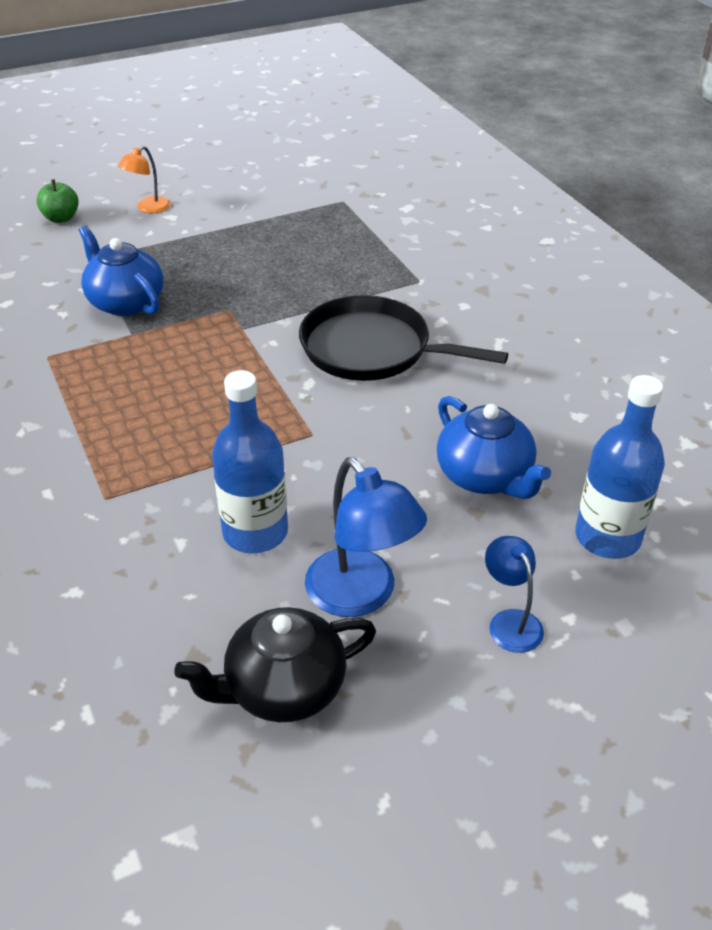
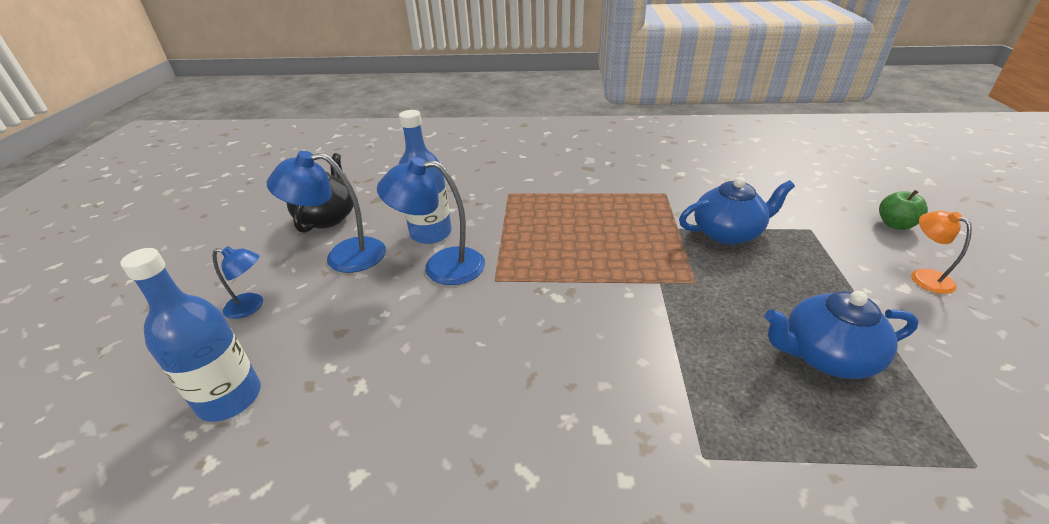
camera: 120 degrees right, 5 degrees down
black pan [299,295,508,381] -> none
blue teapot [437,396,551,499] -> blue teapot moved to [765,291,919,379]
none -> blue lamp [377,157,485,285]

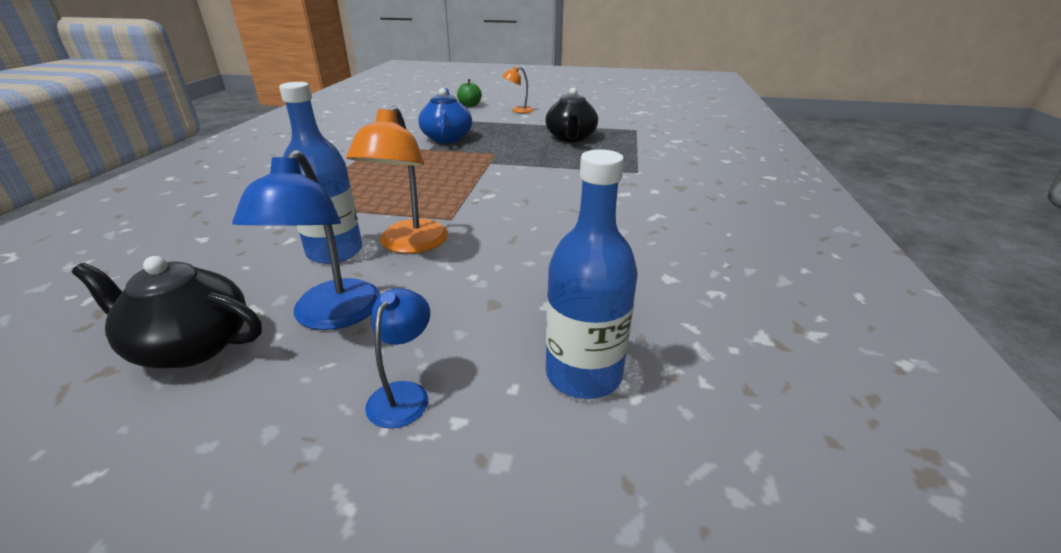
camera: 85 degrees left, 5 degrees down
blue lamp [377,157,485,285] -> orange lamp [346,106,448,253]
blue teapot [765,291,919,379] -> black teapot [545,87,598,142]

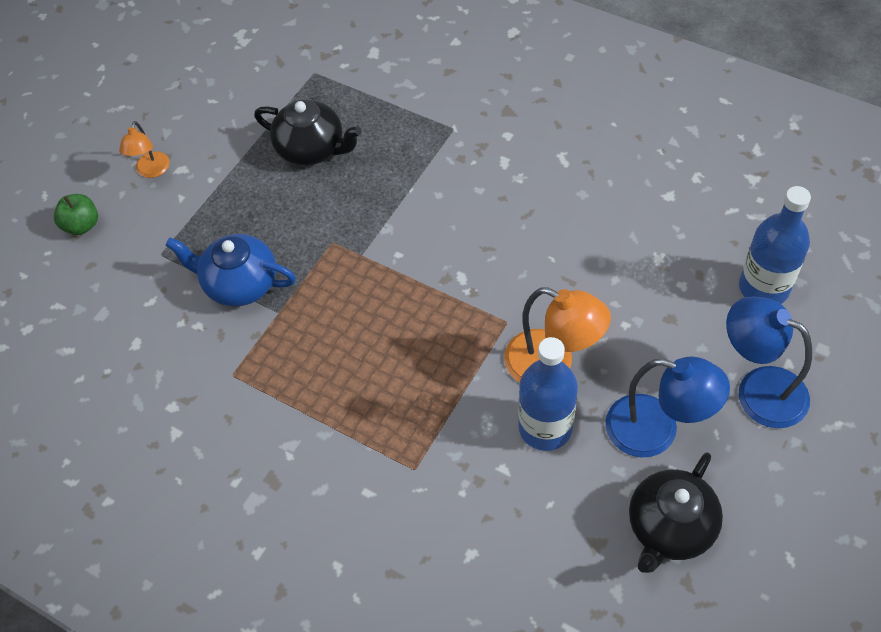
camera: 65 degrees left, 25 degrees up
blue lamp [365,288,430,429] -> blue lamp [726,297,812,428], size x1.73

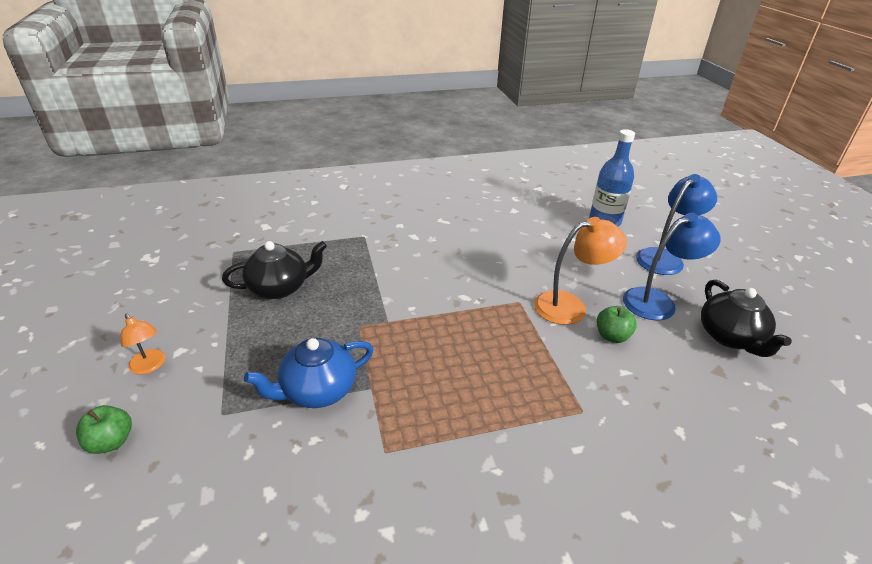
camera: 50 degrees left, 20 degrees down
blue bottle [518,337,578,451] -> green apple [597,306,637,343]
blue lamp [726,297,812,428] -> blue lamp turned 150 degrees clockwise [636,174,717,275]

